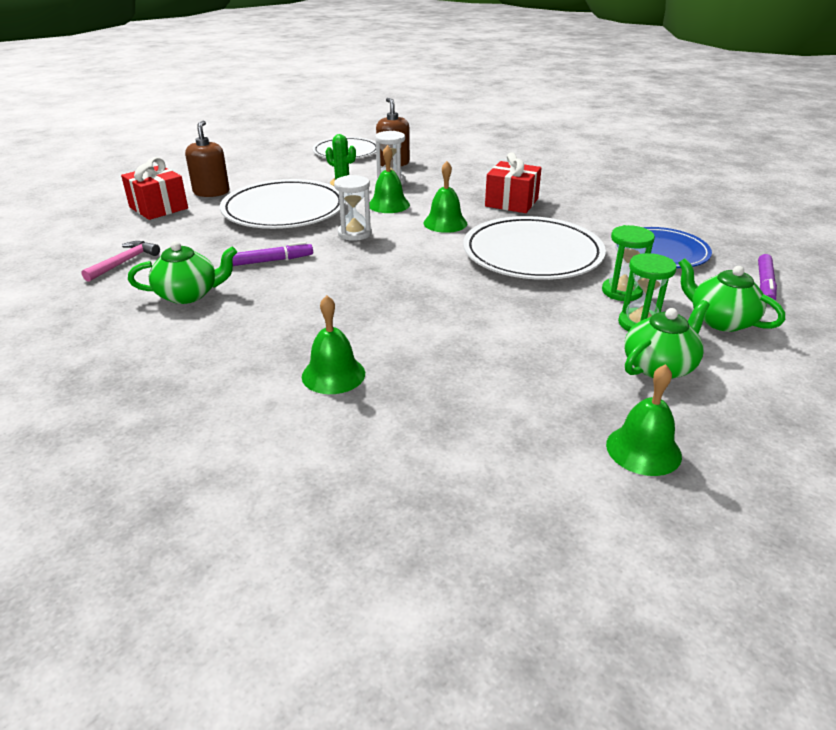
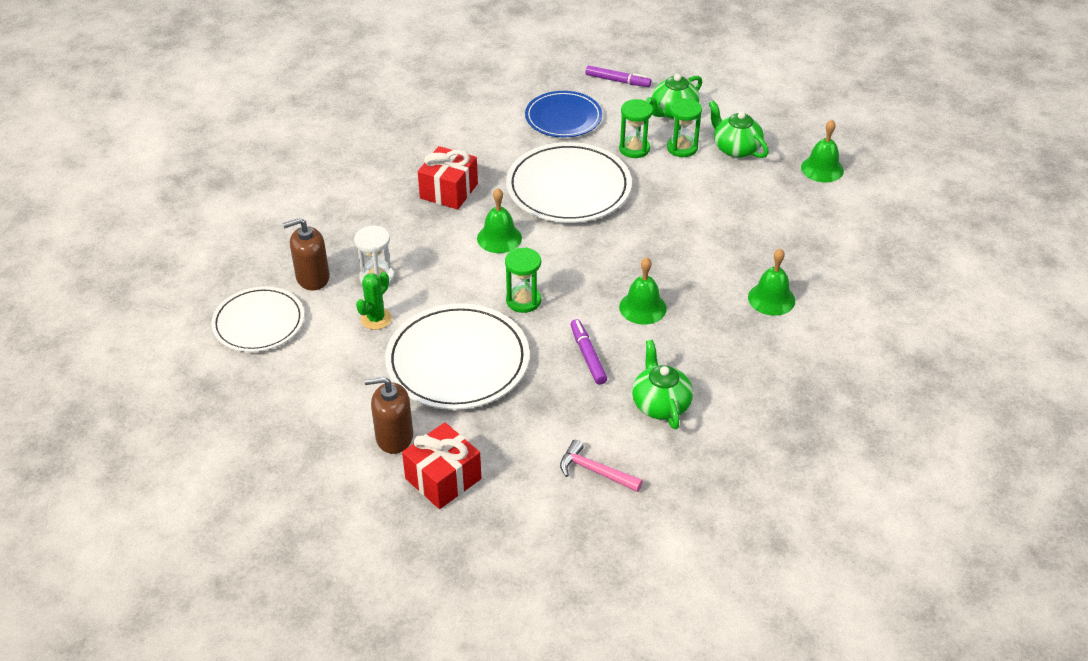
camera: 90 degrees left, 10 degrees up
white hourglass [334,175,372,241] -> green hourglass [505,248,541,313]
green bell [370,145,410,213] -> green bell moved to [619,257,667,325]

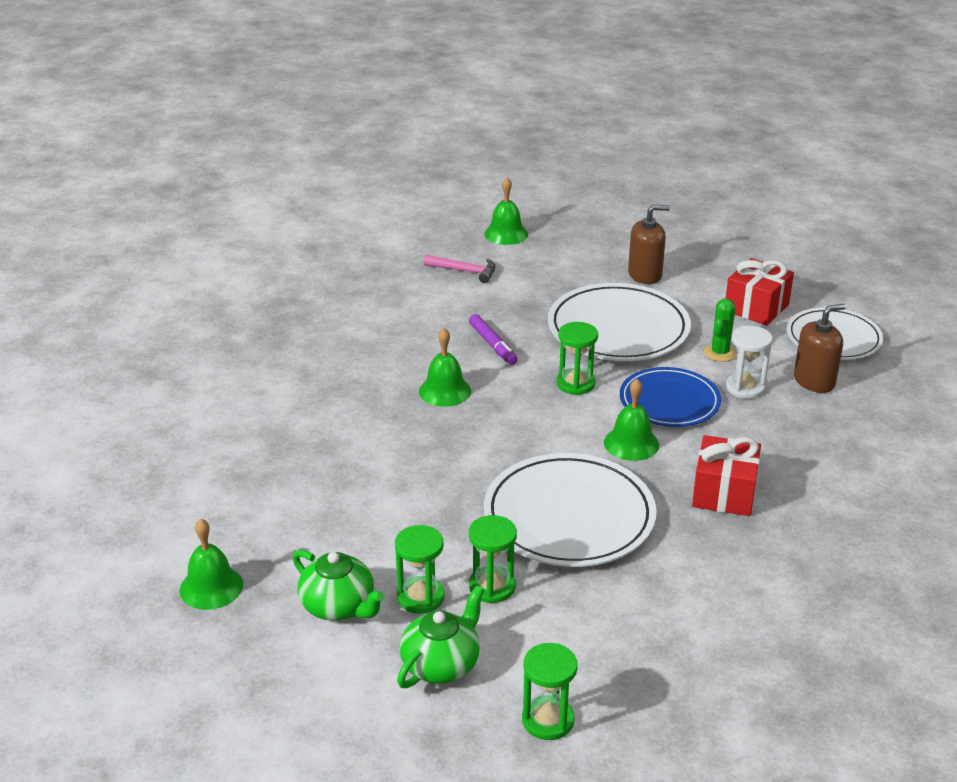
camera: 170 degrees right, 10 degrees down
red gift [402,422,481,509] -> red gift moved to [726,258,794,326]
blue plate [525,91,602,137] -> blue plate moved to [620,367,721,427]
purple marker [585,65,651,87] -> green hourglass [522,643,578,740]
green teapot [632,340,693,430] -> none
green bell [748,248,795,316] -> green bell moved to [484,177,528,245]

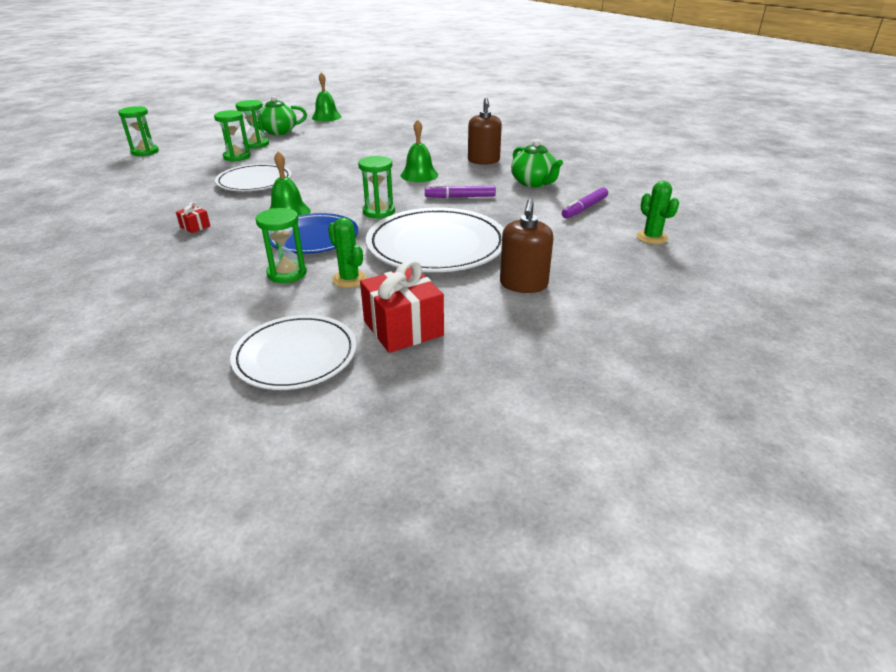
camera: 115 degrees right, 0 degrees up
green teapot [397,585,484,688] -> green teapot moved to [511,140,563,187]
pink hammer [424,254,496,283] -> purple marker [562,187,608,218]
green bell [484,177,528,245] -> green cactus [636,181,679,244]
white plate [484,453,657,567] -> white plate [215,164,292,191], size x0.66
red gift [692,435,761,516] -> red gift [176,202,210,233], size x0.46
white hourglass [726,326,773,399] -> green hourglass [256,208,307,283]
brown soap dispenser [794,304,846,393] -> brown soap dispenser moved to [468,98,502,165]

